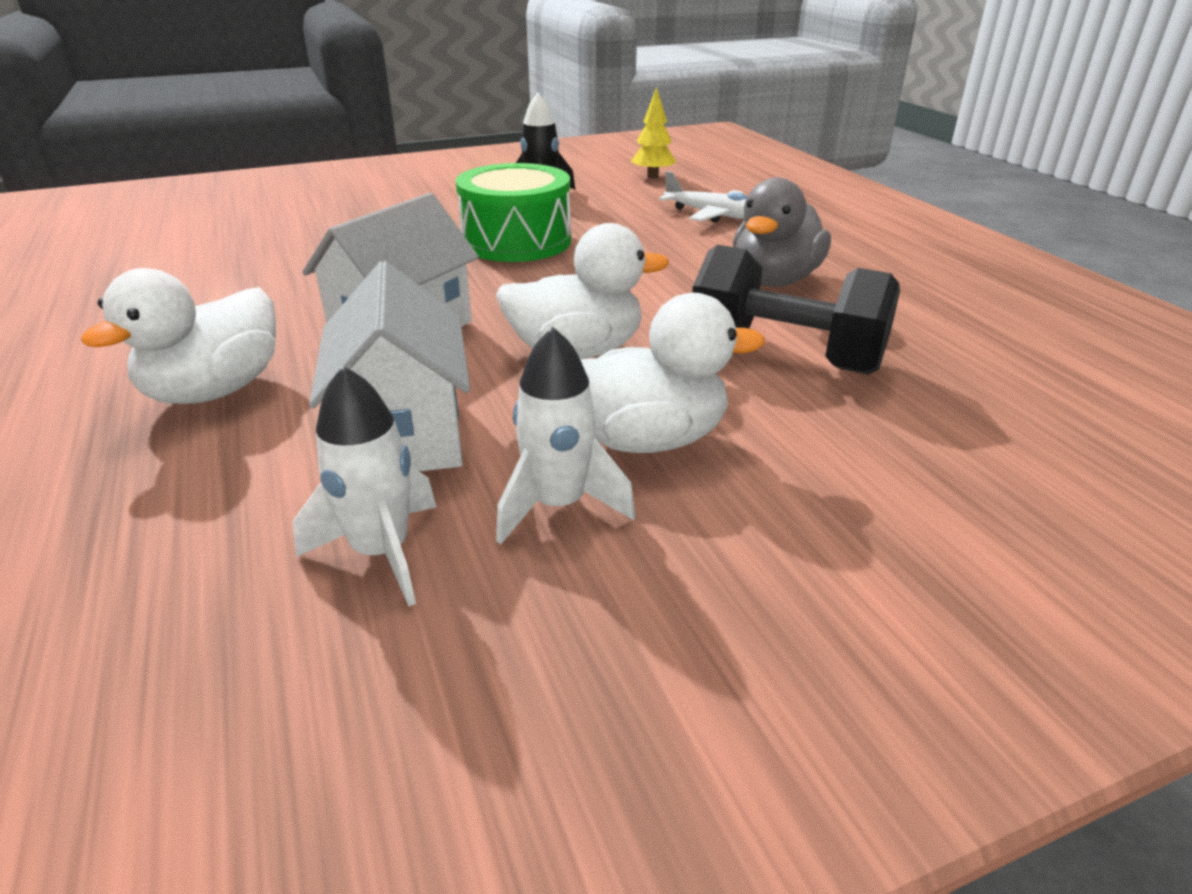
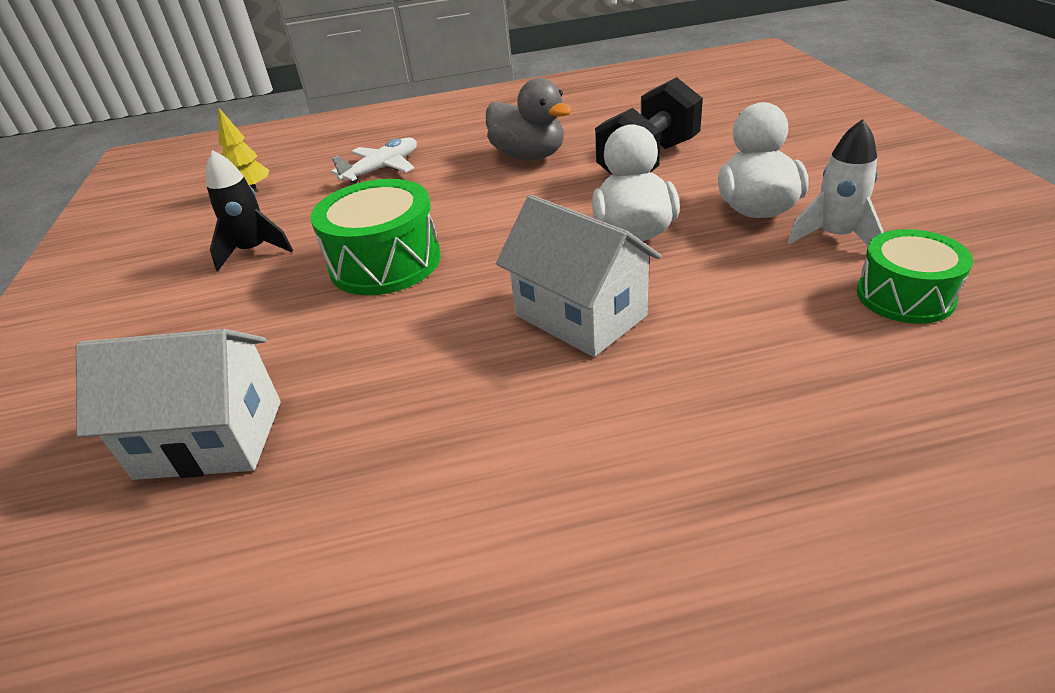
camera: 75 degrees left, 5 degrees up
white duck [81,268,276,404] -> none
white rocket [293,366,436,607] -> green drum [857,229,973,324]
white house [309,261,470,472] -> white house moved to [76,329,281,480]

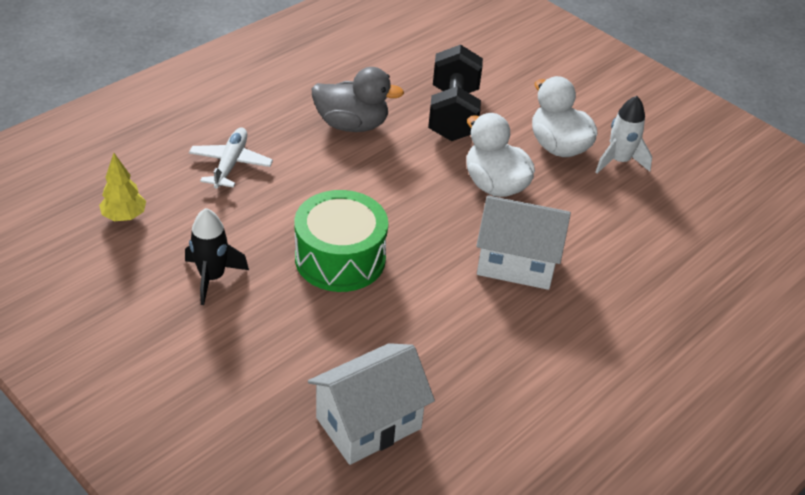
camera: 40 degrees left, 5 degrees up
green drum [857,229,973,324] -> none

